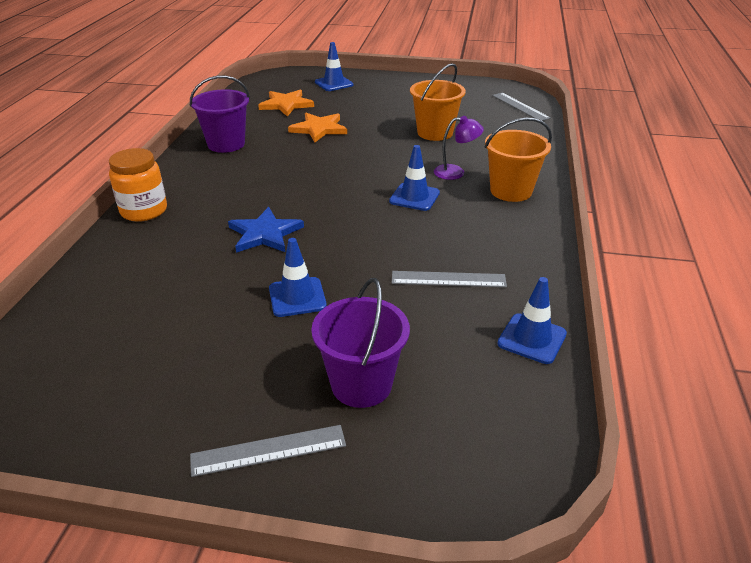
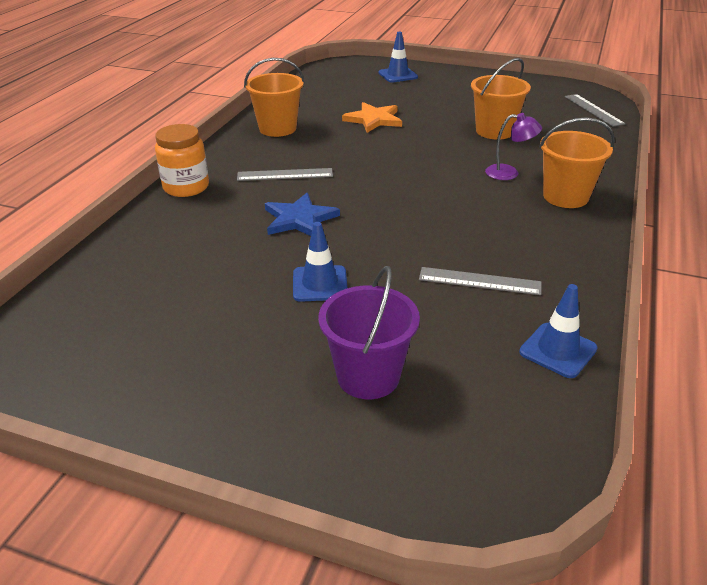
camera: 10 degrees right, 0 degrees up
purple bucket [190,76,250,153] -> orange bucket [244,58,305,137]
grey ruler [190,425,346,477] -> grey ruler moved to [237,168,333,181]
orange star [258,90,314,116] -> none
blue traffic cone [389,145,440,211] -> none

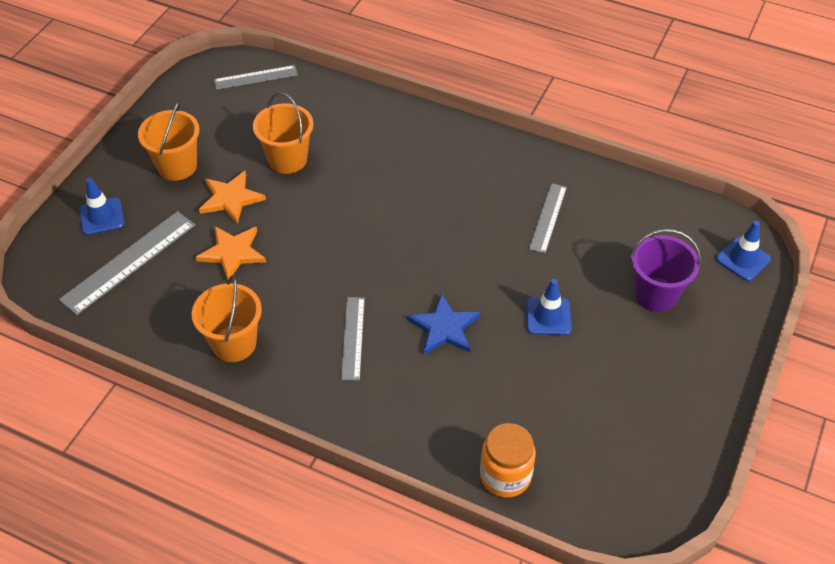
camera: 85 degrees left, 15 degrees up
orange jar [155,124,209,197] -> orange jar moved to [480,423,536,498]
purple lamp [485,113,542,180] -> none
blue traffic cone [519,284,598,378] -> blue traffic cone moved to [716,221,771,281]
orange bucket [539,117,615,208] -> orange bucket moved to [138,101,200,181]
none -> grey ruler [59,211,195,315]
none -> orange star [199,171,266,224]

